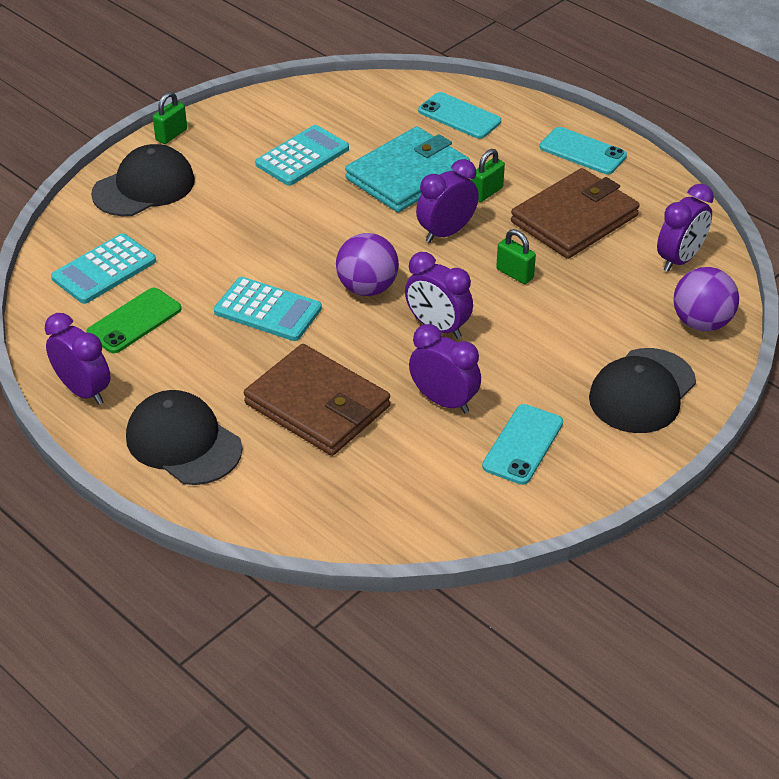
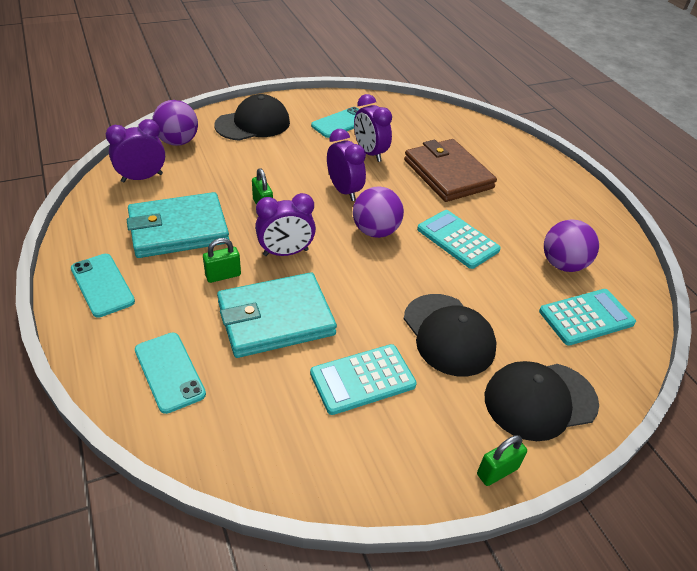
camera: 160 degrees left, 0 degrees up
purple clock [45,313,111,405] -> none
green phone [86,288,181,353] -> purple ball [544,219,599,272]
black cap [126,390,242,485] -> black cap moved to [404,294,497,376]
brown wallet [511,168,640,259] -> turquoise wallet [127,192,230,258]

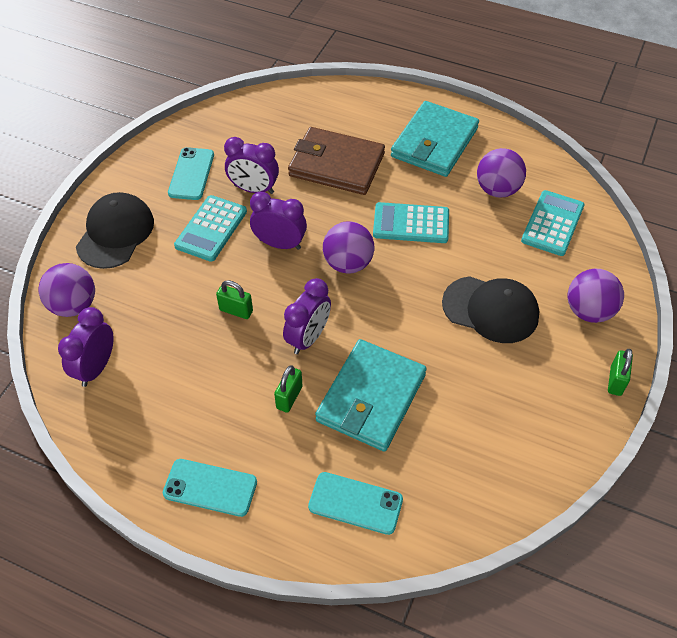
camera: 40 degrees left, 10 degrees up
turquoise wallet [127,192,230,258] -> turquoise wallet moved to [391,101,479,177]
turquoise calculator [310,344,417,415] -> turquoise calculator moved to [174,195,247,262]
black cap [485,361,599,441] -> purple ball [568,269,624,323]

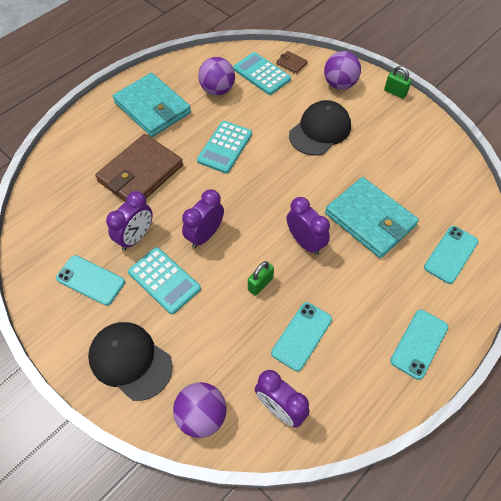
camera: 70 degrees left, 5 degrees up
green padlock [274,365,303,413] -> none
purple ball [323,221,374,273] -> none
none -> turquoise phone [271,302,332,371]
none -> brown wallet [276,51,308,74]

